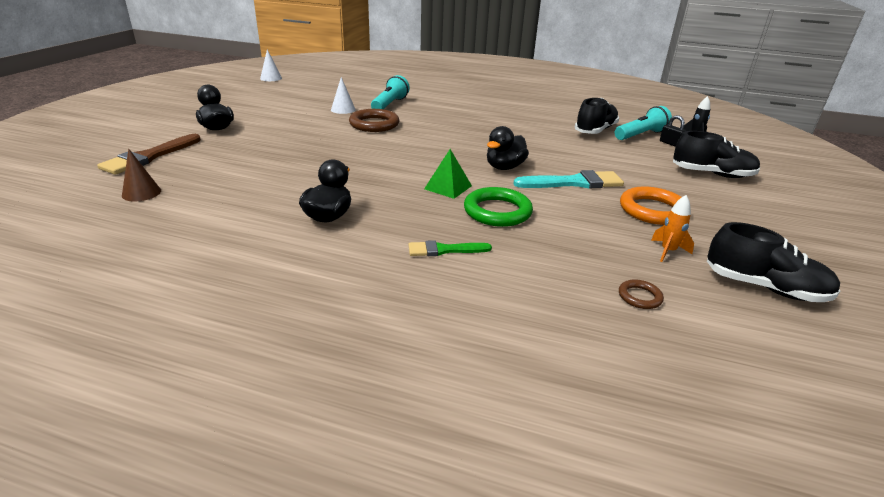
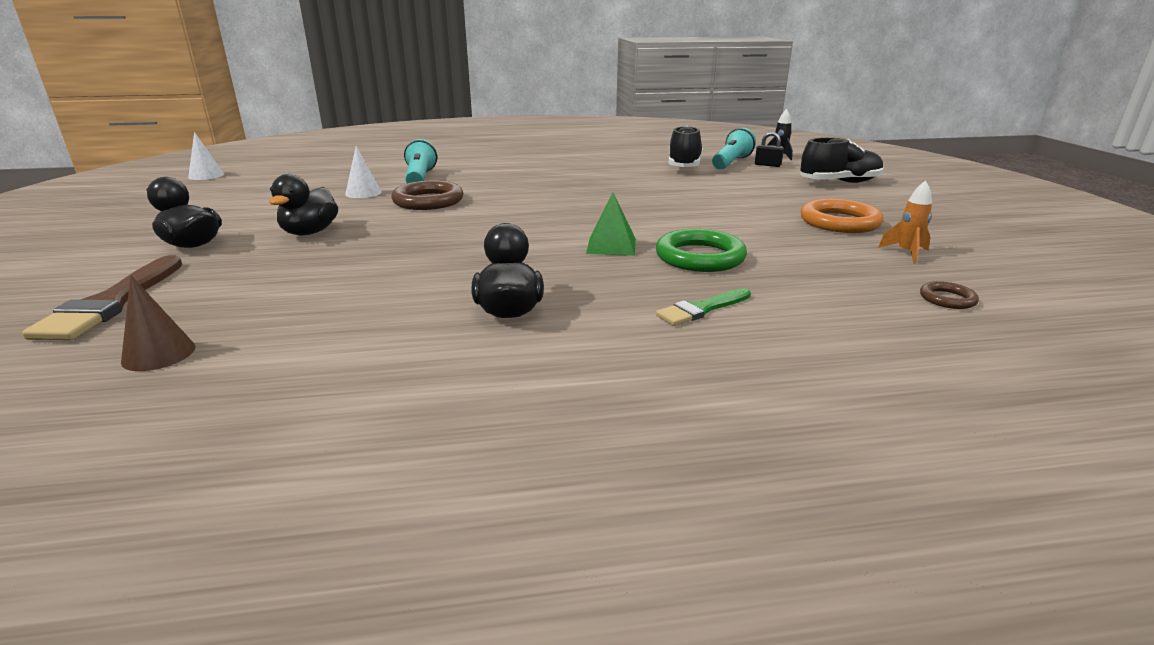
camera: 25 degrees left, 5 degrees down
black duck [487,126,529,170] -> black duck moved to [269,174,338,235]
turquoise brush [513,170,624,189] -> none
black shoe [707,222,840,302] -> none

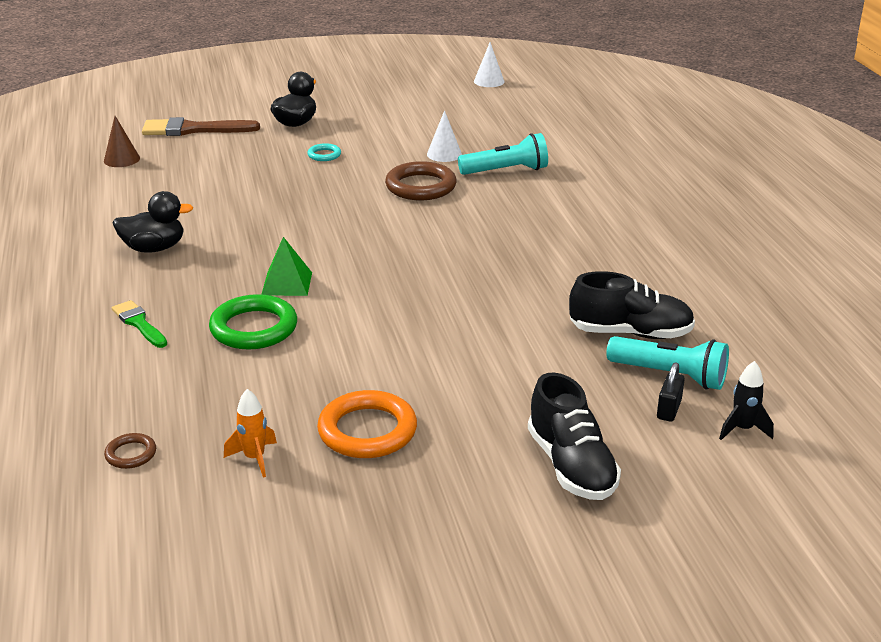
camera: 85 degrees right, 5 degrees up
black duck [269,174,338,235] -> turquoise ring [307,143,341,161]

